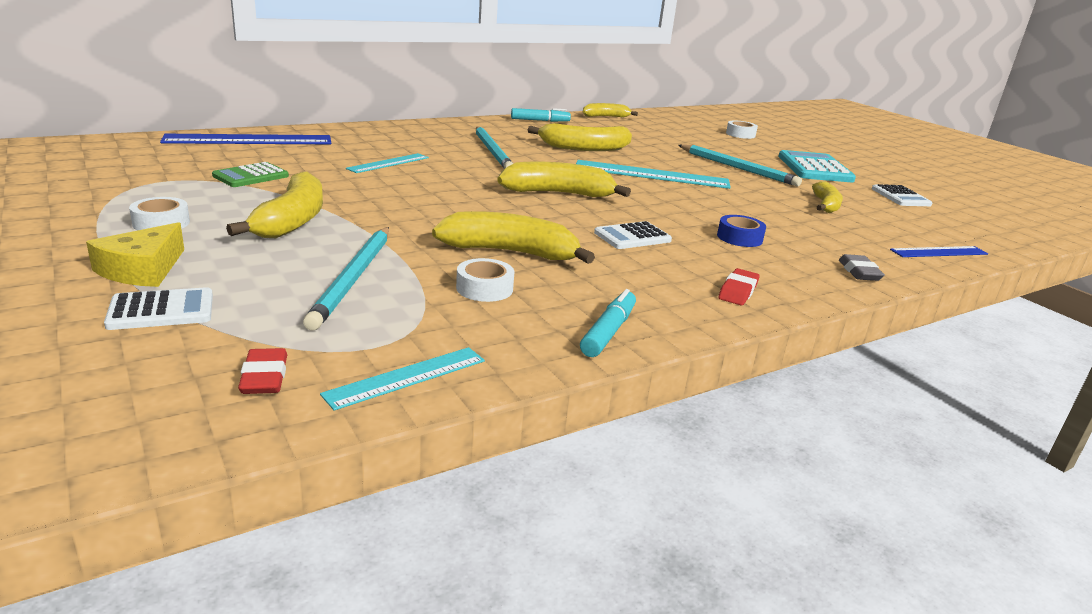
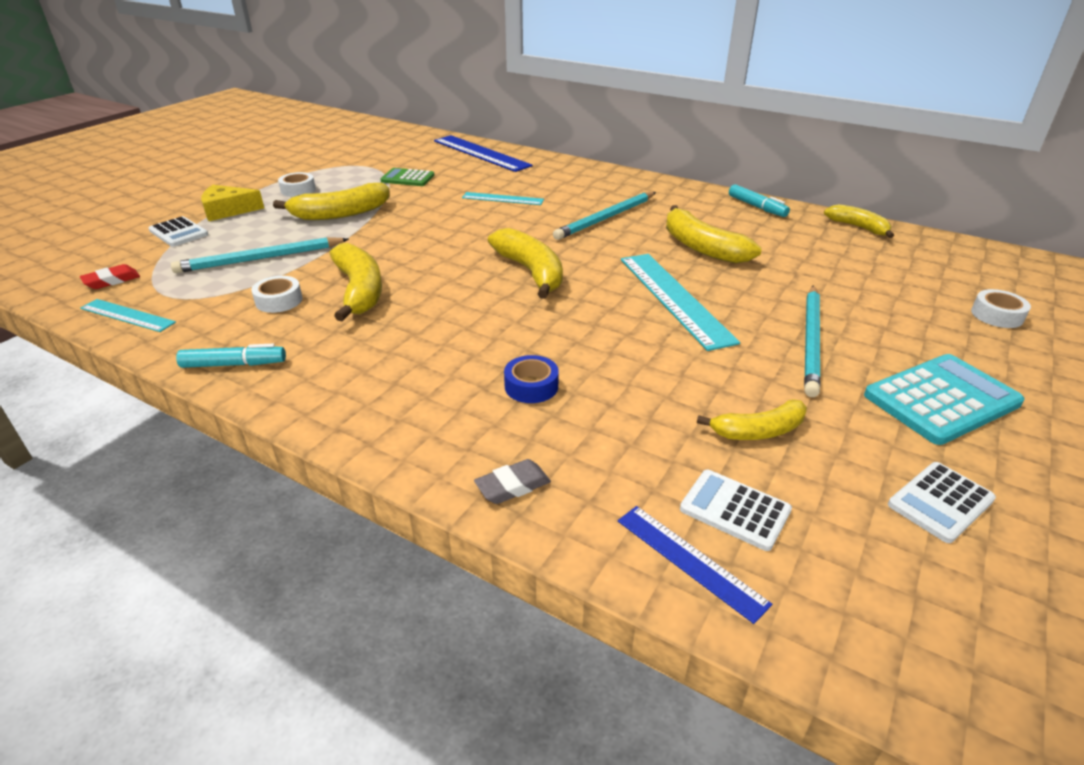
camera: 65 degrees right, 10 degrees up
white calculator [594,221,672,249] -> white calculator moved to [680,470,792,551]
red eraser [719,268,760,305] -> none

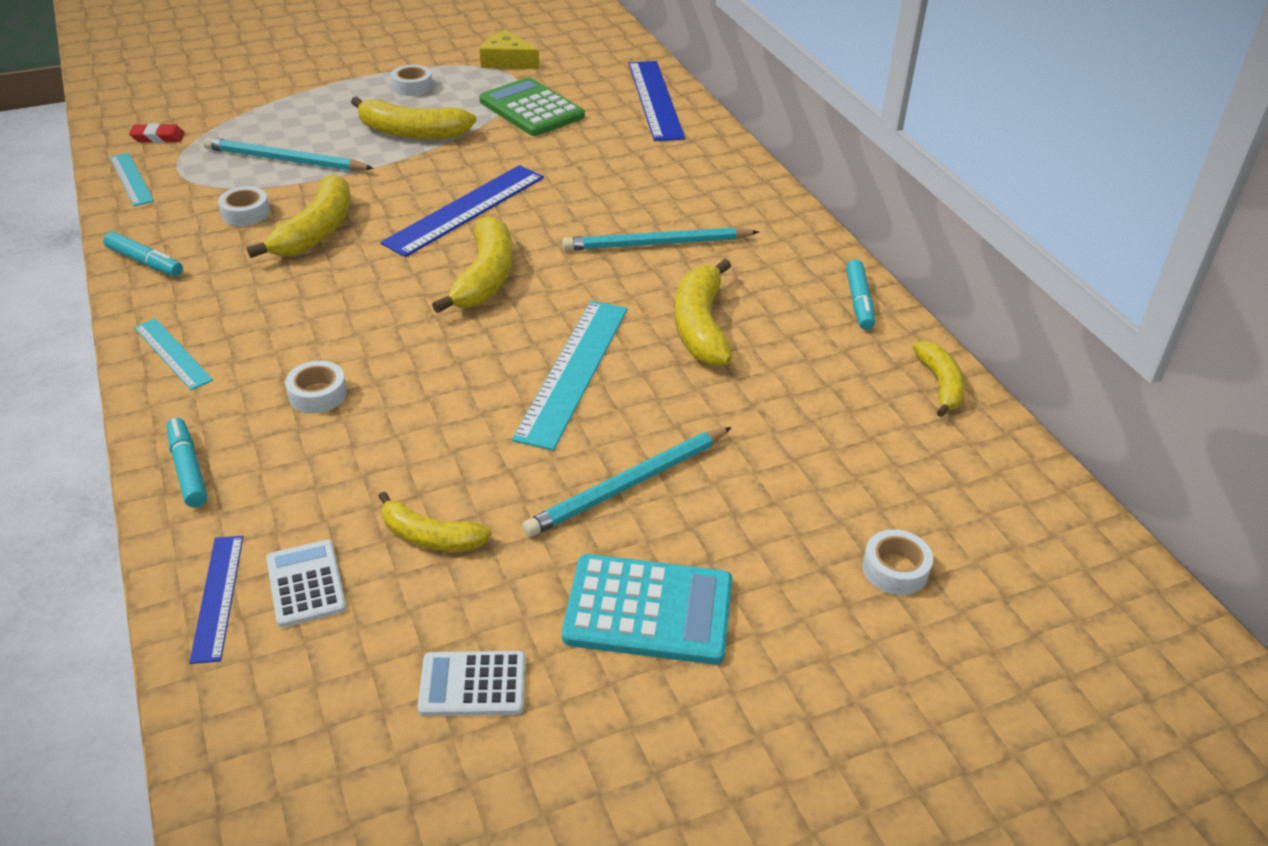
camera: 35 degrees right, 5 degrees up
white calculator [149,216,208,247] -> none
yellow cheese [201,185,264,221] -> yellow cheese moved to [480,30,539,69]
green calculator [381,168,434,186] -> green calculator [479,77,585,136], size x1.65
turquoise ruler [462,192,544,205] -> turquoise ruler moved to [134,318,213,390]
grey eraser [474,459,551,504] -> turquoise marker [167,418,207,508]
blue tape [504,355,559,403] -> white tape [285,361,347,413]
none -> blue ruler [380,165,544,257]

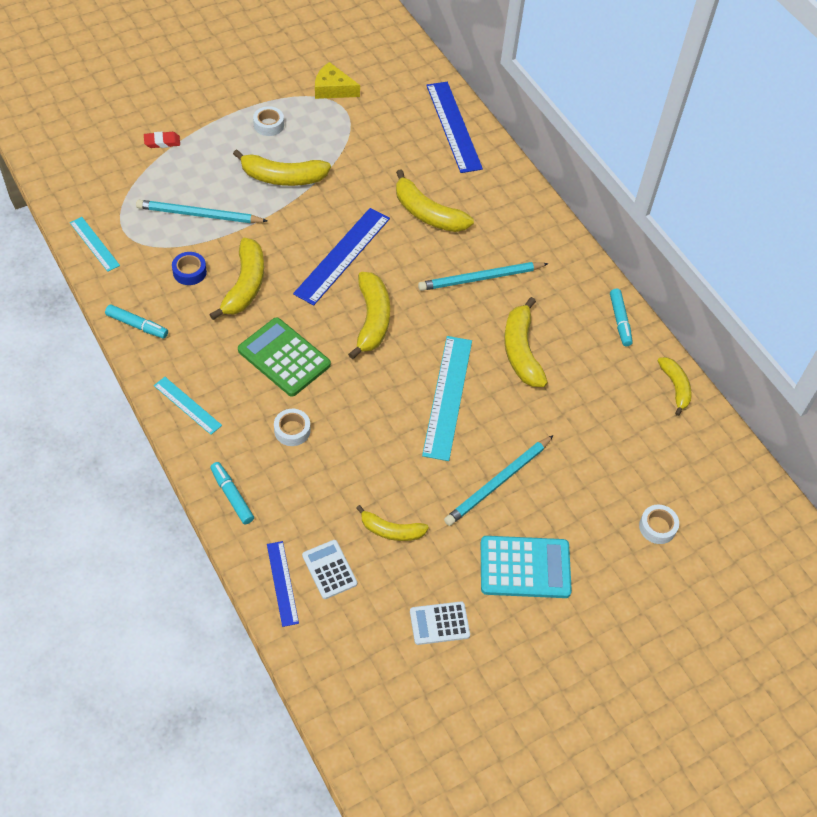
camera: 10 degrees left, 15 degrees up
red eraser [129,123,185,143] -> red eraser moved to [144,132,180,148]
white tape [218,186,270,226] -> blue tape [172,252,207,285]
green calculator [479,77,585,136] -> green calculator moved to [238,317,331,397]
none -> yellow banana [396,169,474,232]

